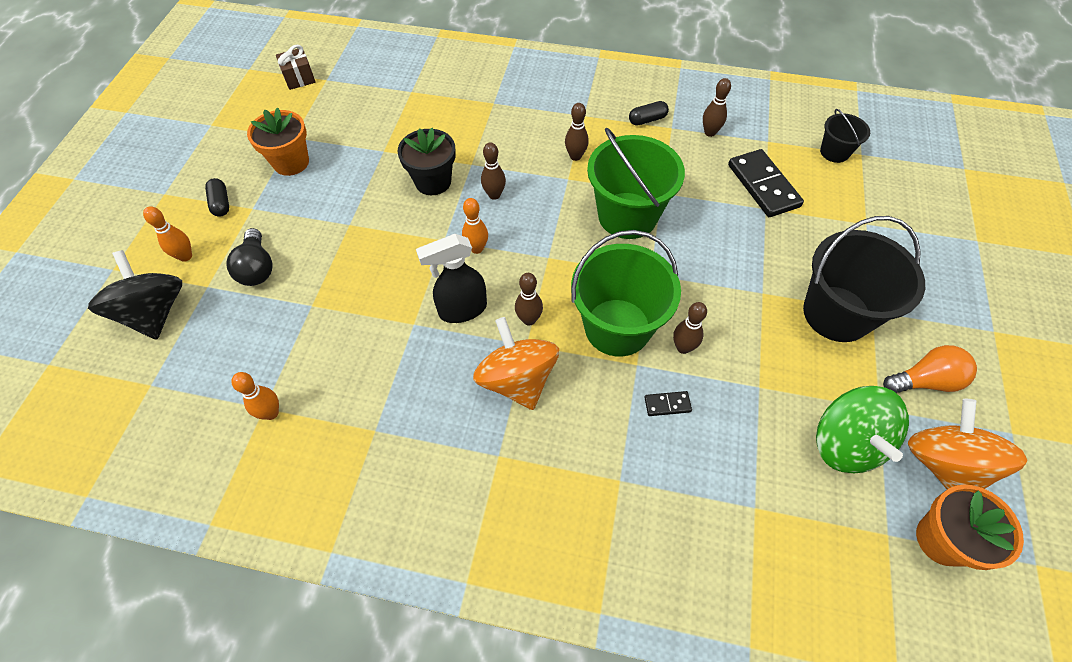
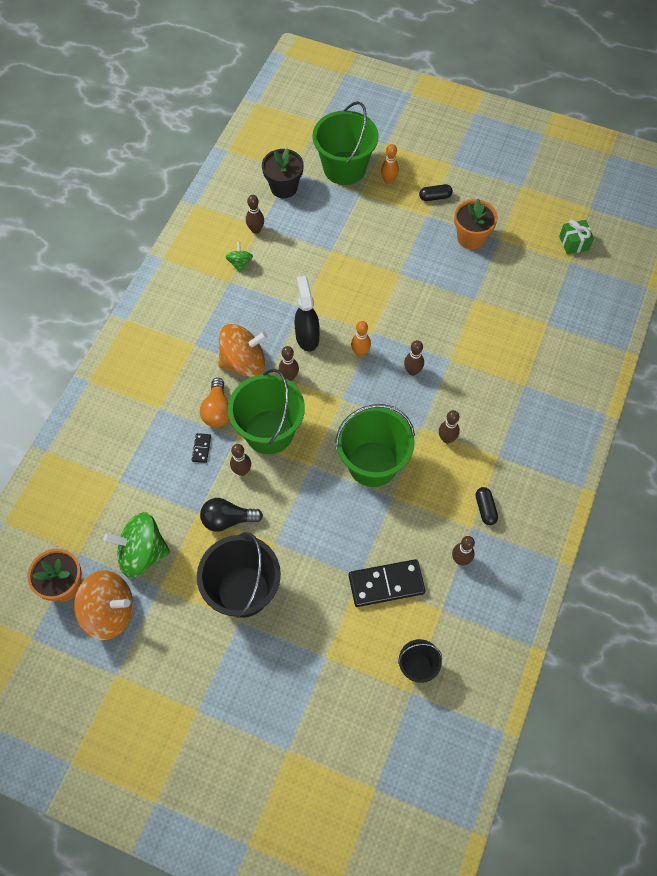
camera: 100 degrees right, 5 degrees up
black spinning top [88,250,182,340] -> green bucket [312,101,378,185]
black light bulb [226,228,272,286] -> black light bulb moved to [200,498,263,532]
orange bowling pin [231,372,279,420] -> brown bowling pin [246,195,264,234]
brown gift [276,45,316,90] -> green gift [559,220,594,254]
black flower pot [398,128,456,195] -> black flower pot moved to [262,148,304,198]
orange light bulb [883,345,977,393] -> orange light bulb moved to [200,378,229,427]
none -> green spinning top [225,242,253,272]

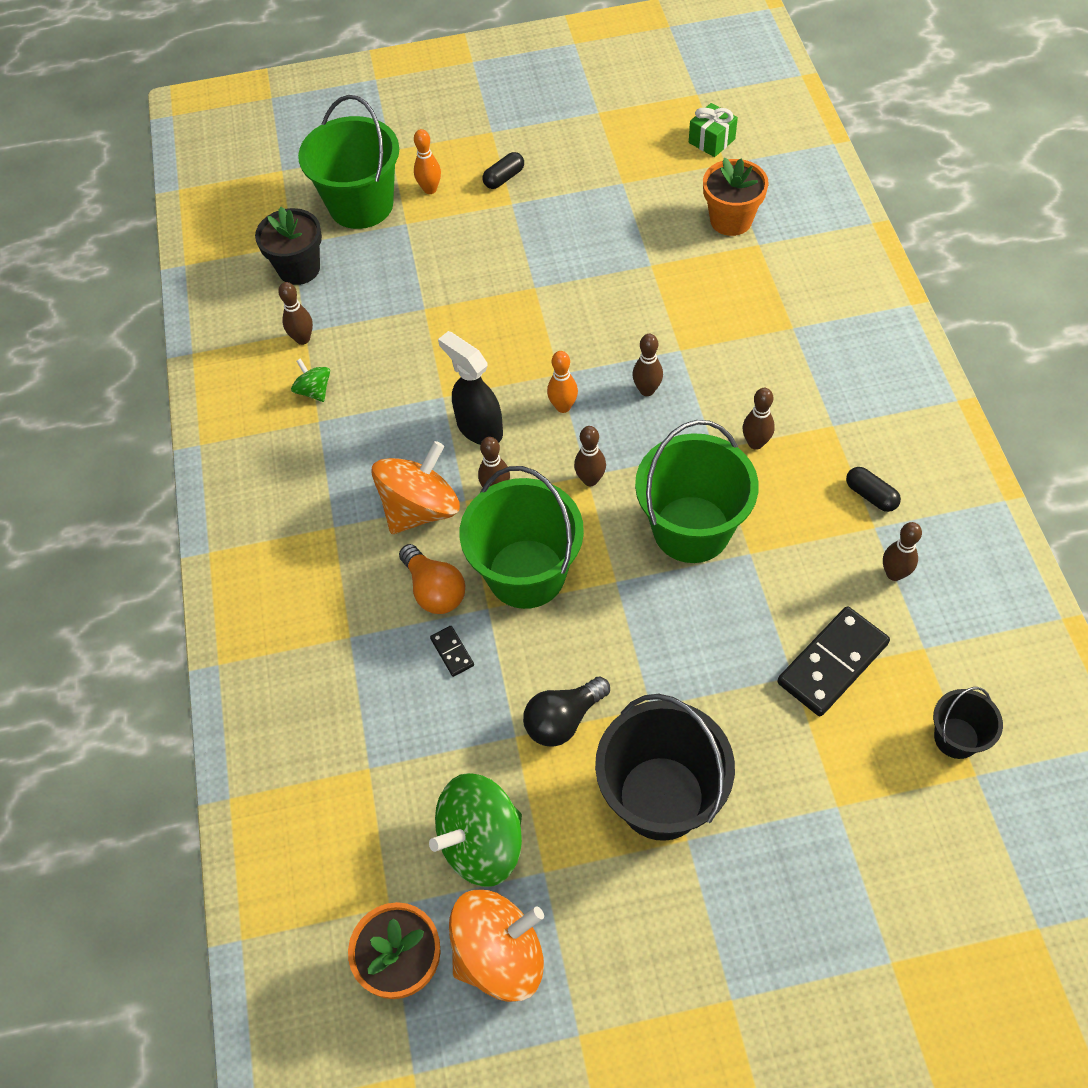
camera: 30 degrees left, 5 degrees down
brown bowling pin [230,444,251,476] -> brown bowling pin moved to [574,426,606,486]
orange flower pot [454,199,498,250] -> orange flower pot moved to [703,158,769,236]

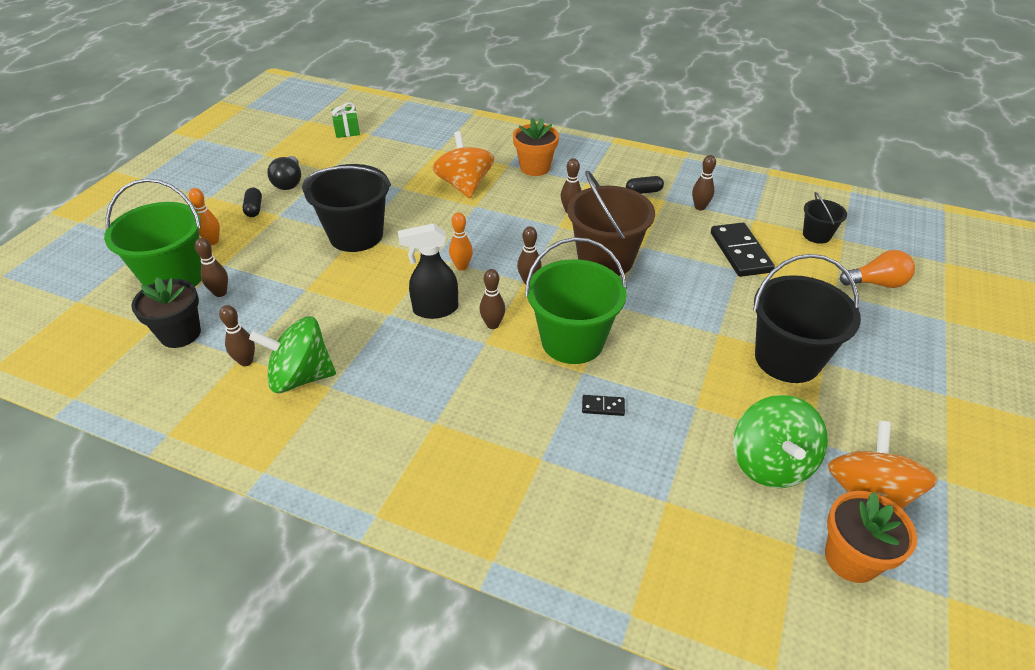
camera: 60 degrees left, 15 degrees down
green spinning top [291,358,330,402] -> green spinning top [249,316,336,393], size x2.04
orange spinning top [371,441,460,534] -> orange spinning top moved to [433,131,494,198]
orange light bulb [399,544,465,614] -> orange light bulb moved to [839,250,915,288]
black light bulb [523,676,610,747] -> black light bulb moved to [267,156,301,190]
brown bowling pin [632,334,663,396] -> brown bowling pin moved to [195,238,228,297]
green bucket [635,420,759,563] -> brown bucket [567,171,655,276]
orange flower pot [703,158,769,236] -> orange flower pot moved to [513,118,559,176]
none -> black bucket [302,164,391,252]

